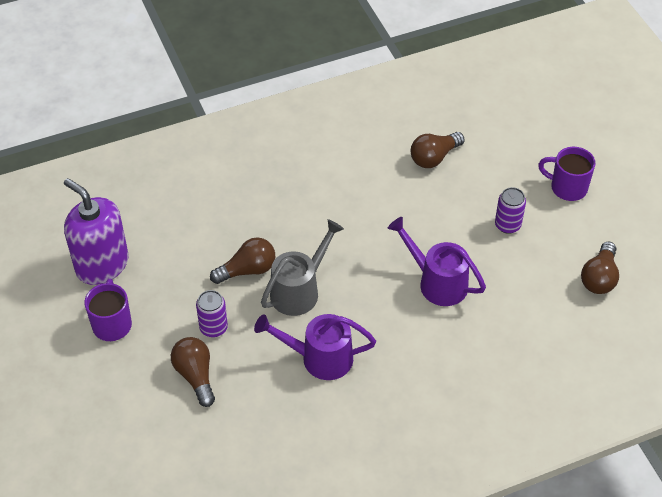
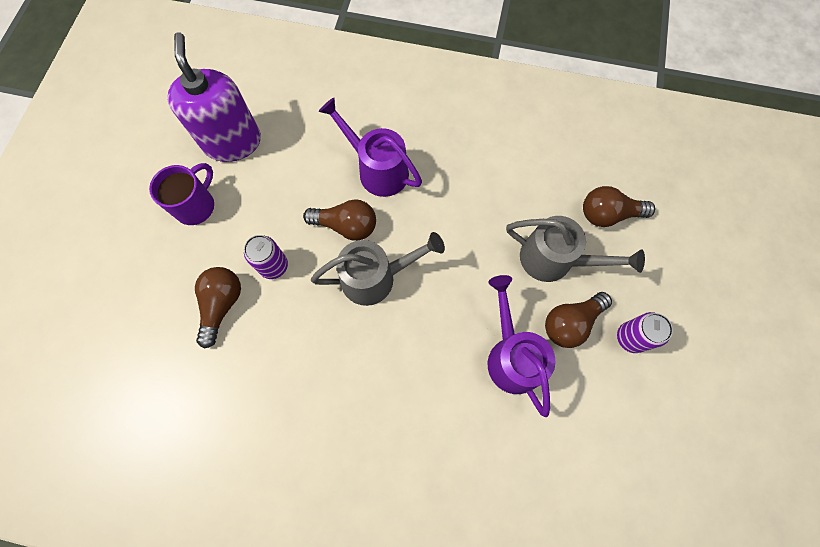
camera: 35 degrees right, 20 degrees up
purple watering can [254,314,376,380] -> purple watering can moved to [318,97,422,197]
purple mug [538,147,595,201] -> none
brown light bulb [581,242,619,294] -> brown light bulb moved to [545,292,612,348]
none -> grey watering can [506,216,645,282]

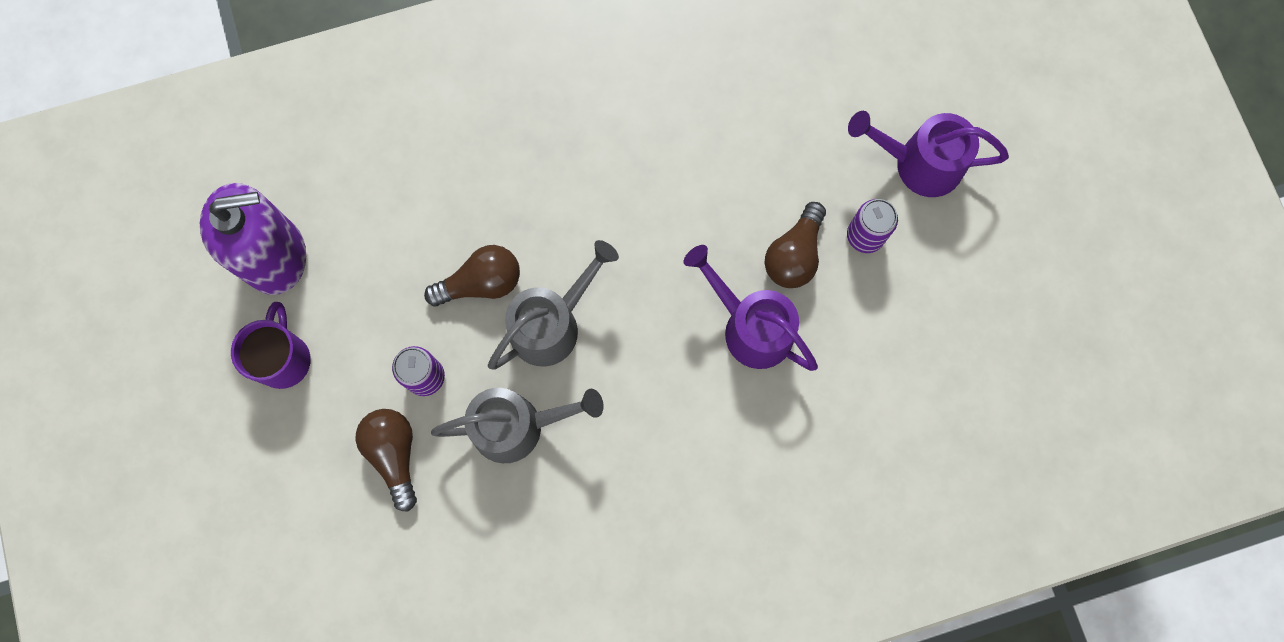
camera: 30 degrees left, 5 degrees up
purple soap dispenser [167,32,261,162] -> purple soap dispenser turned 120 degrees clockwise [200,183,306,295]
purple watering can [318,97,422,197] -> purple watering can moved to [848,111,1009,197]
grey watering can [506,216,645,282] -> grey watering can moved to [431,388,604,463]
brown light bulb [583,186,655,227] -> none

